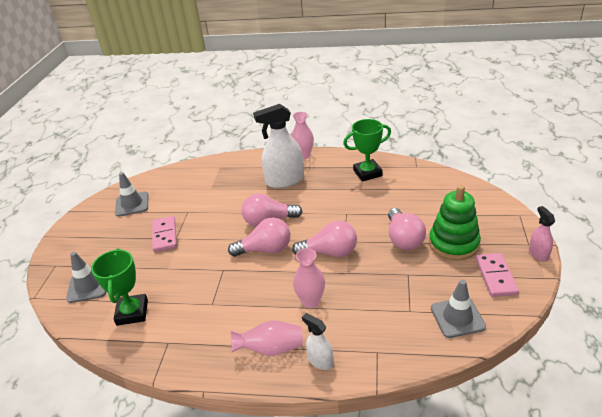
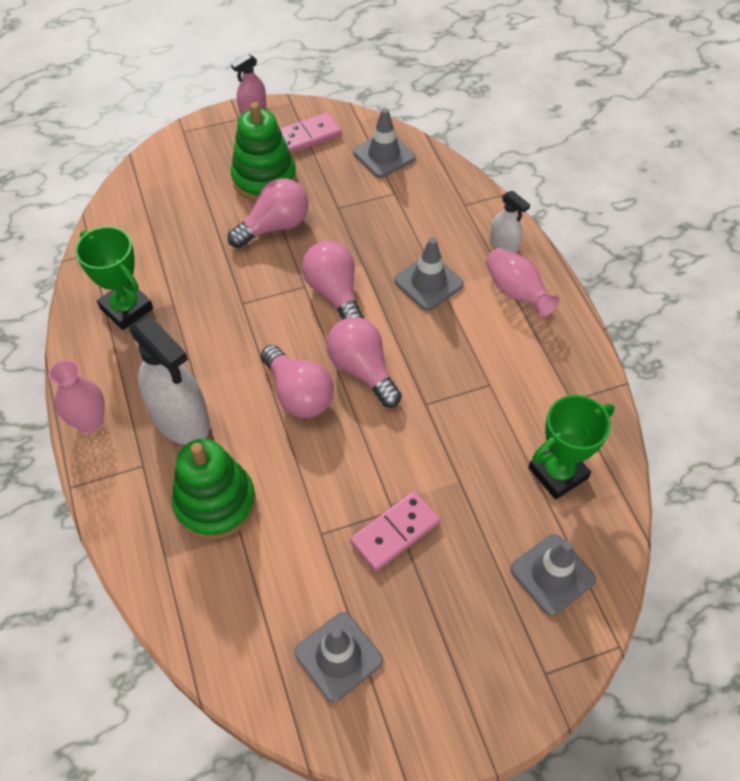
camera: 120 degrees left, 20 degrees up
pink vase [293,248,325,308] -> grey traffic cone [394,238,464,311]
white spray bottle [302,313,334,370] -> white spray bottle turned 60 degrees counterclockwise [490,191,530,253]
none -> green stacking toy [172,439,256,540]

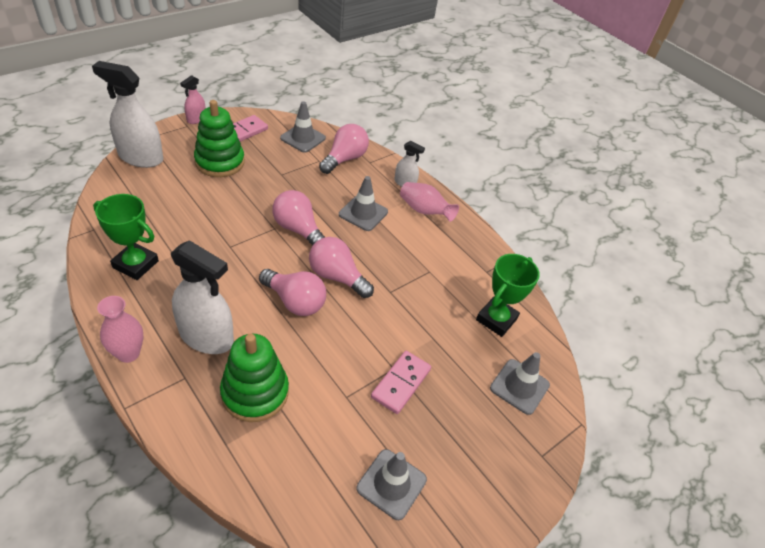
camera: 25 degrees left, 10 degrees down
pink light bulb [228,178,309,248] -> pink light bulb moved to [319,124,369,174]
none -> white spray bottle [92,61,163,168]

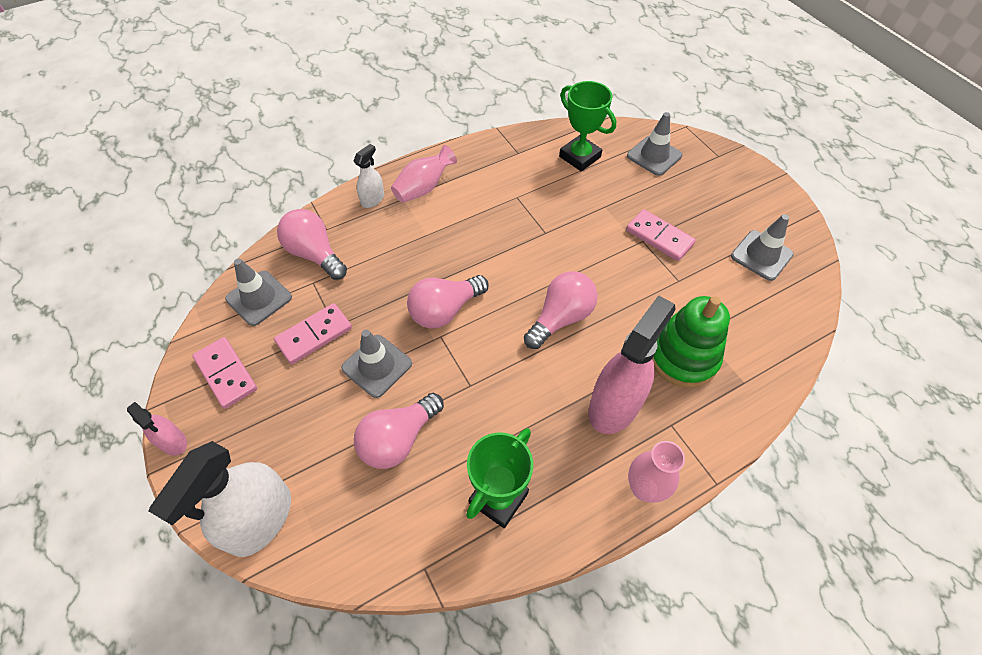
camera: 75 degrees left, 10 degrees up
white spray bottle [171,240,234,354] -> pink spray bottle [588,295,675,434]
green stacking toy [194,100,245,177] -> none
pink light bulb [309,237,374,298] -> pink light bulb moved to [354,393,444,469]
grey traffic cone [339,176,388,231] -> grey traffic cone moved to [341,330,412,398]
none -> pink domino [274,303,352,364]

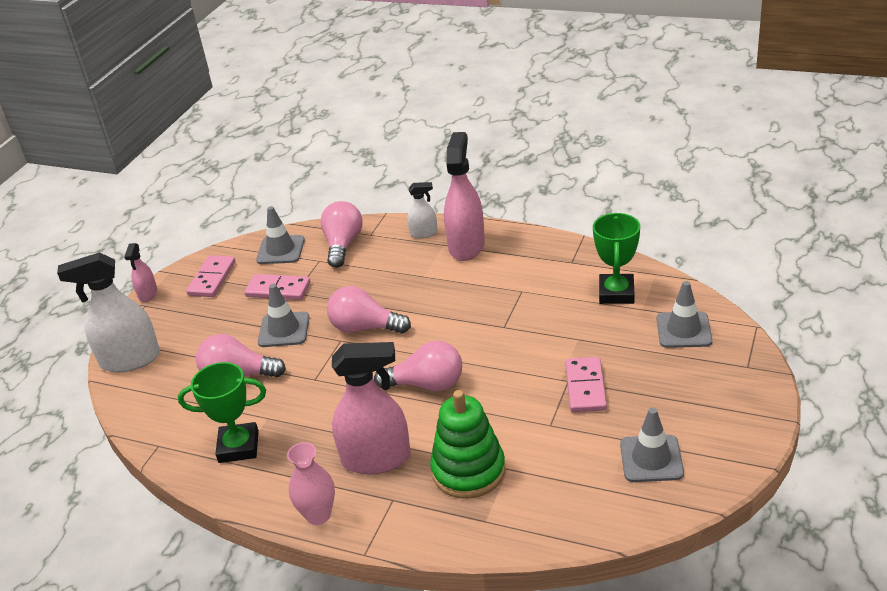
camera: 55 degrees right, 20 degrees down
pink vase [391,145,457,203] -> pink spray bottle [444,132,485,261]

